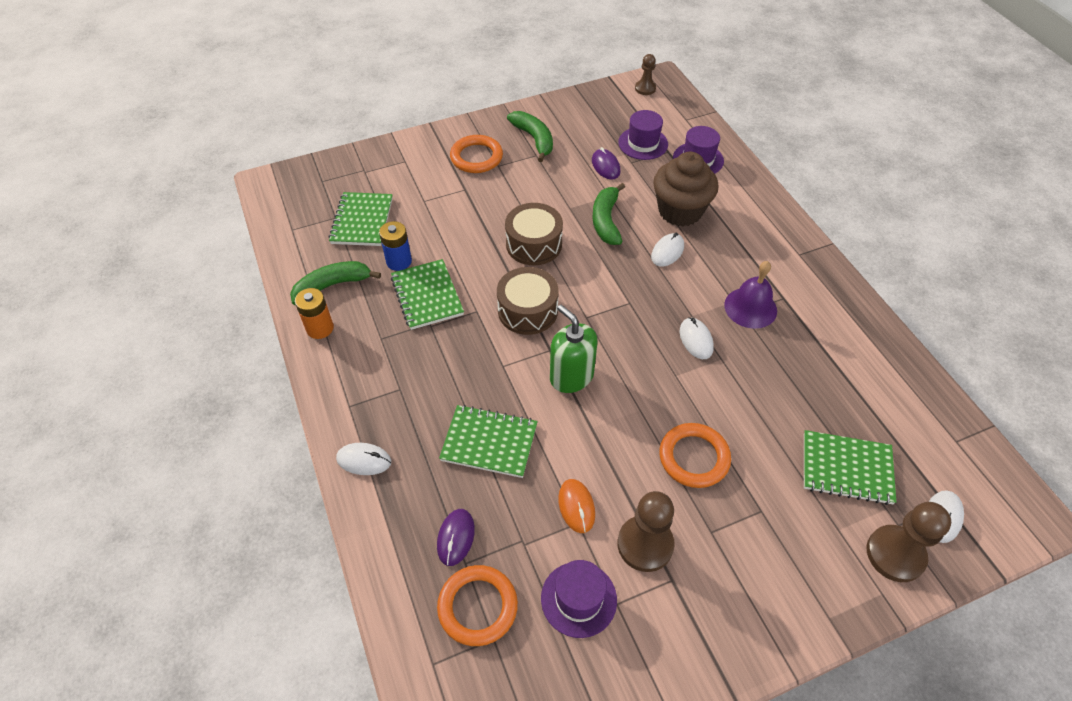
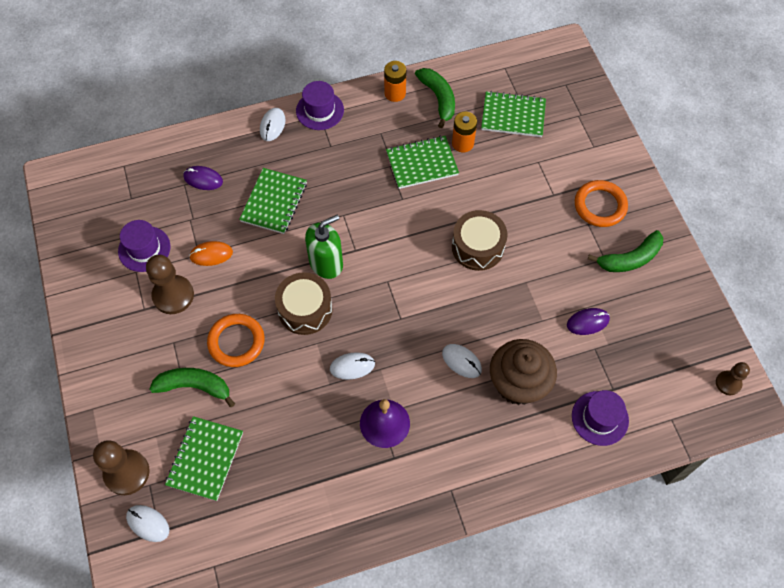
camera: 95 degrees right, 10 degrees up
blue battery [379,221,412,271] -> orange battery [452,112,477,152]
orange ring [437,565,518,646] -> none
brown drum [497,267,559,335] -> brown drum moved to [275,272,333,335]
green banana [592,183,625,245] -> green banana moved to [150,368,235,407]
purple hat [618,110,668,160] -> purple hat moved to [296,81,344,130]

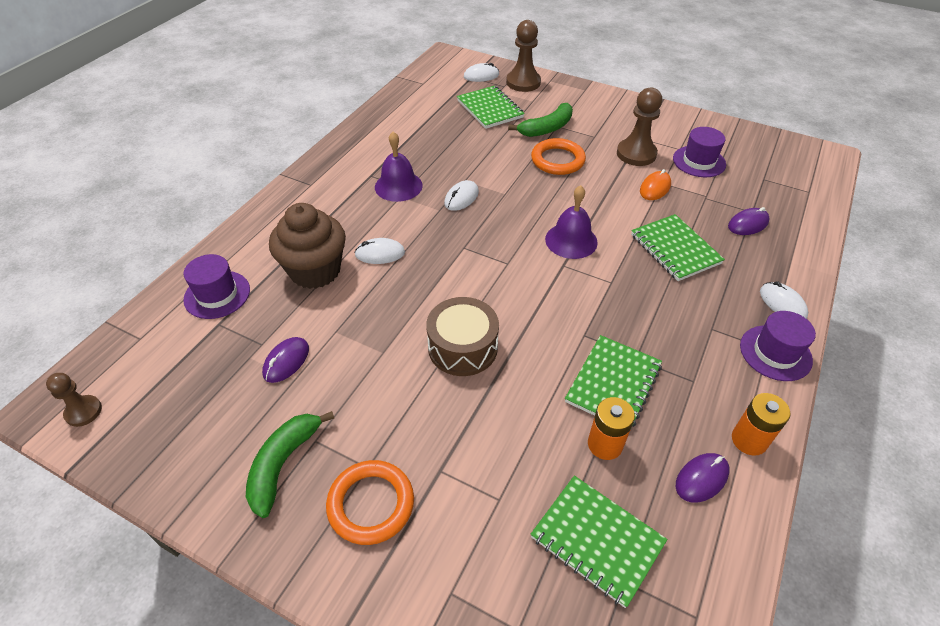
camera: 135 degrees right, 15 degrees down
brown drum [275,272,333,335] -> none
green soap dispenser [305,215,343,279] -> purple bell [545,185,598,259]
green banana [415,68,455,128] -> purple mouse [676,453,729,502]
green notebook [481,91,546,137] -> green notebook turned 75 degrees clockwise [531,476,668,608]

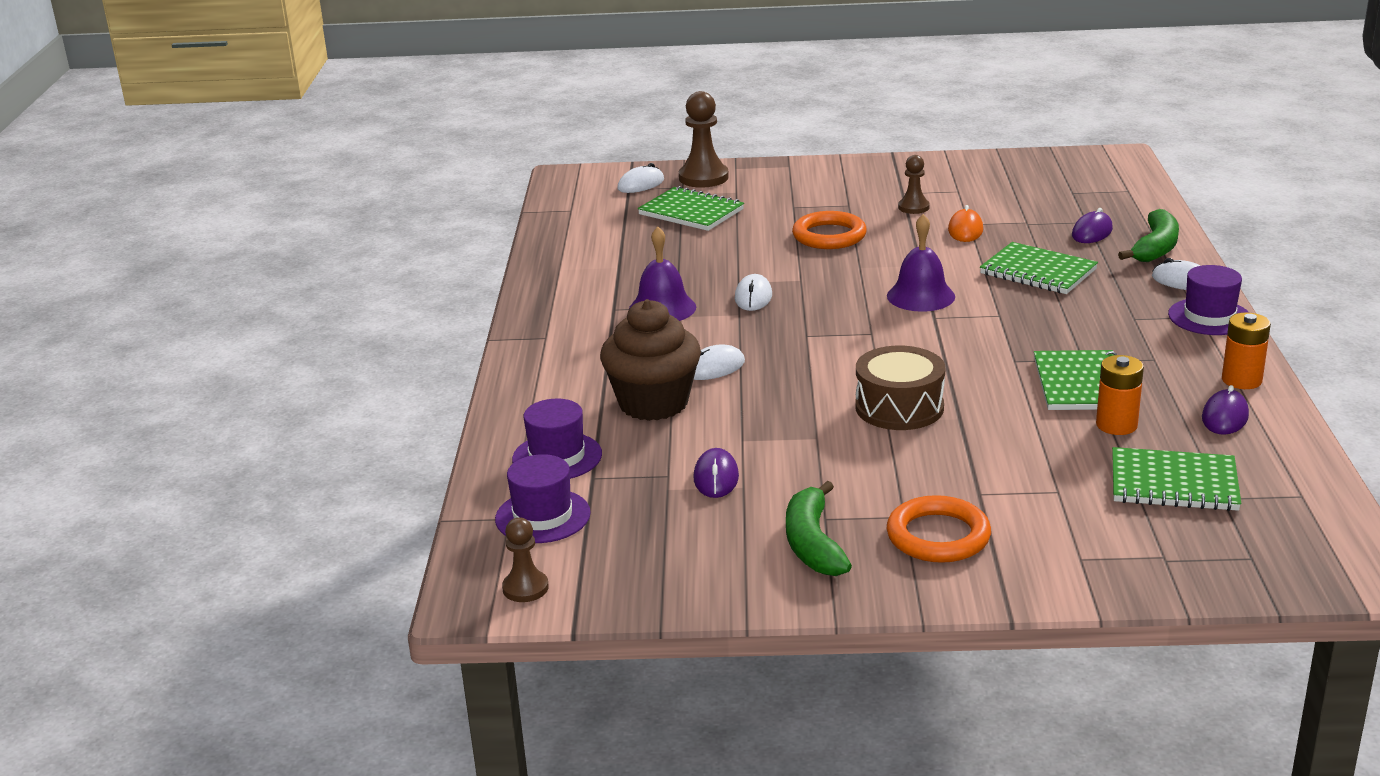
camera: 25 degrees left, 20 degrees down
green banana [508,103,573,137] -> green banana moved to [1118,209,1179,262]
brown pawn [617,88,662,166] -> brown pawn [898,155,930,214], size x0.59
purple hat [673,127,726,177] -> purple hat moved to [495,454,591,543]

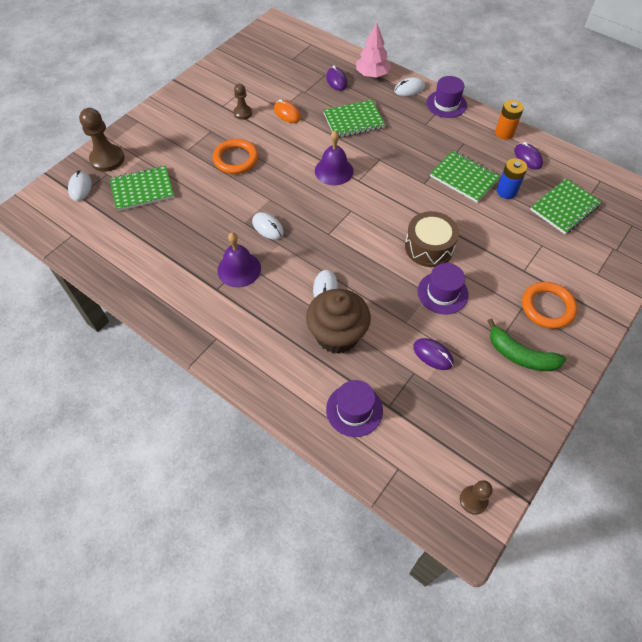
camera: 55 degrees left, 30 degrees up
purple hat [495,454,591,543] -> purple hat moved to [417,263,468,315]
orange battery [1096,355,1144,435] -> blue battery [497,158,527,199]
green banana [1118,209,1179,262] -> pink tree [356,23,391,77]

